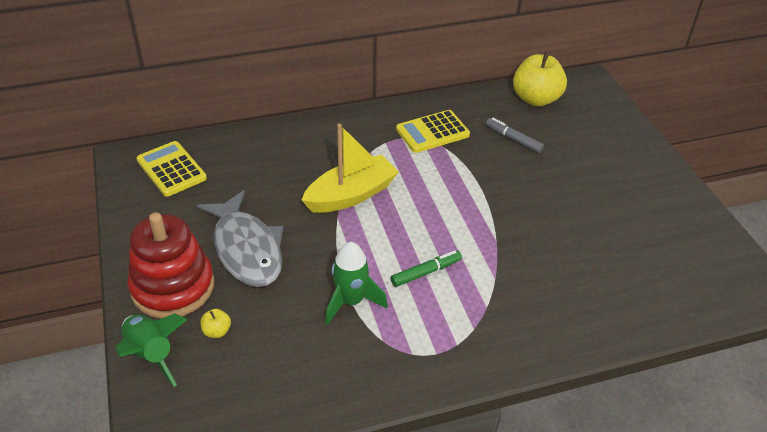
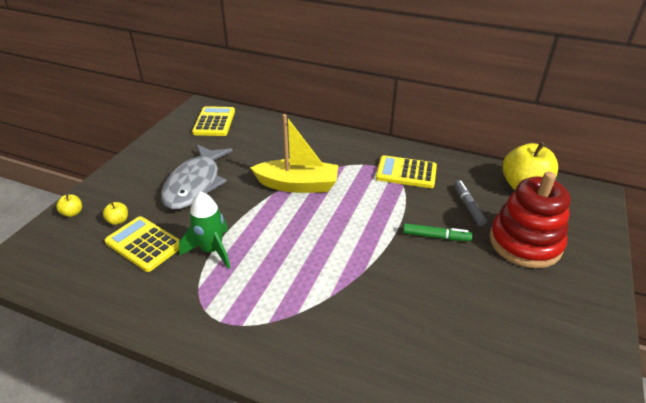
camera: 40 degrees right, 5 degrees down
green rocket [115,313,188,387] -> yellow apple [56,194,82,217]
red stacking toy [128,212,215,318] -> red stacking toy moved to [489,172,571,268]
green marker [391,250,462,287] -> green marker moved to [403,223,473,241]
none -> yellow calculator [105,216,180,272]

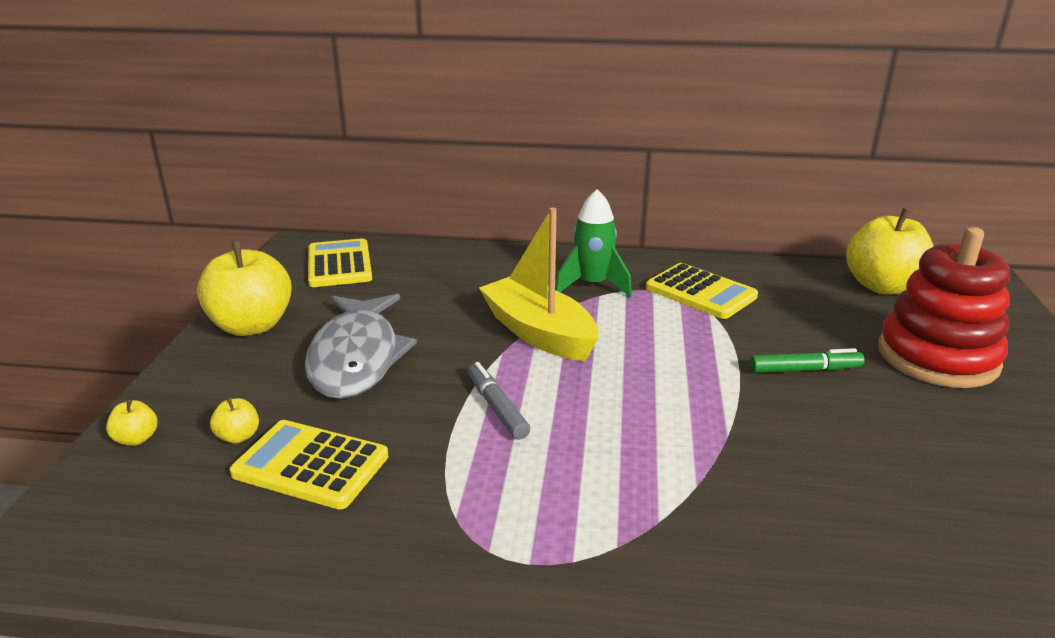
camera: 15 degrees left, 10 degrees down
green rocket [179,191,231,269] -> green rocket moved to [555,189,632,297]
yellow boat [250,114,338,193] -> yellow boat turned 120 degrees counterclockwise [479,207,599,361]
yellow calculator [376,155,437,188] -> yellow calculator turned 135 degrees counterclockwise [646,263,758,319]
grey marker [454,180,487,226] -> grey marker moved to [468,362,530,439]
none -> yellow apple [197,241,292,336]

